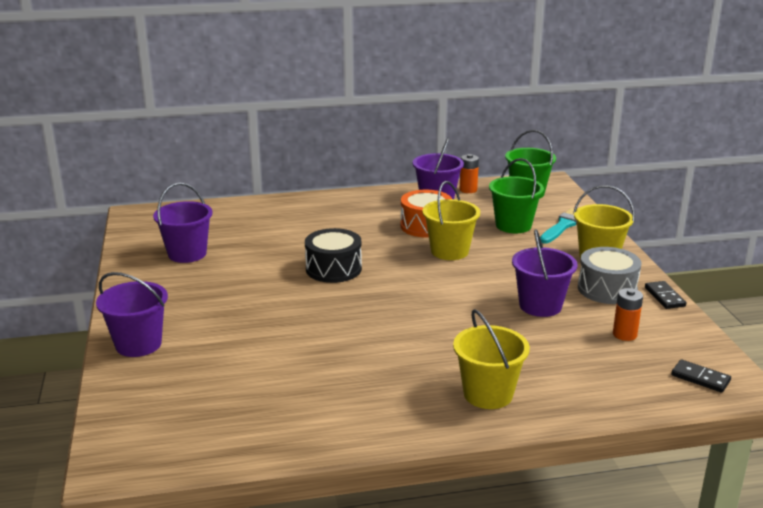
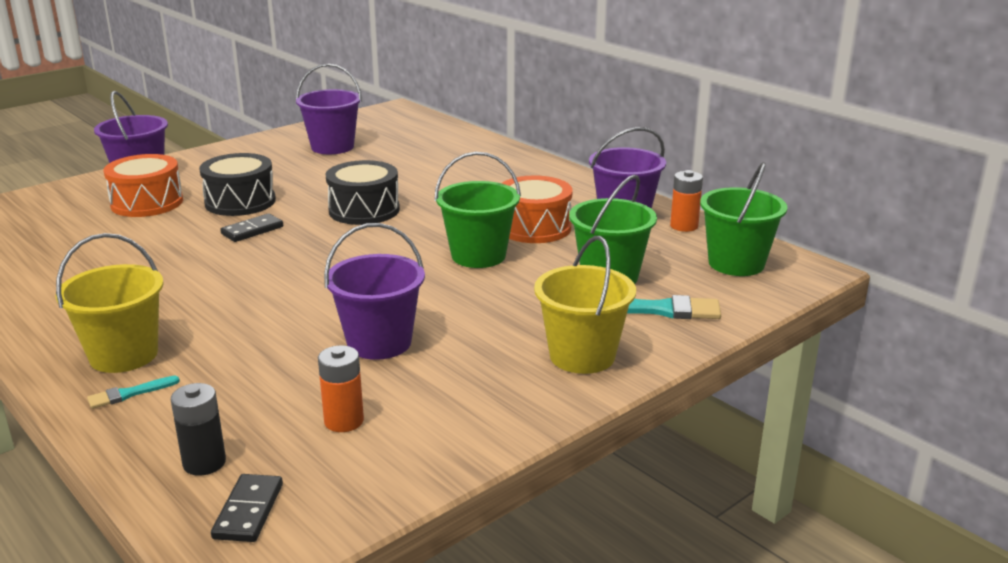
camera: 60 degrees right, 0 degrees up
yellow bucket [422,181,480,260] -> green bucket [434,152,521,268]
grey drum [578,247,641,304] -> none
black domino [645,281,686,309] -> black domino moved to [220,213,283,242]
none -> turquoise brush [87,376,180,409]
none -> orange drum [103,154,183,217]
none -> black battery [171,383,226,476]
none -> black drum [199,153,276,216]

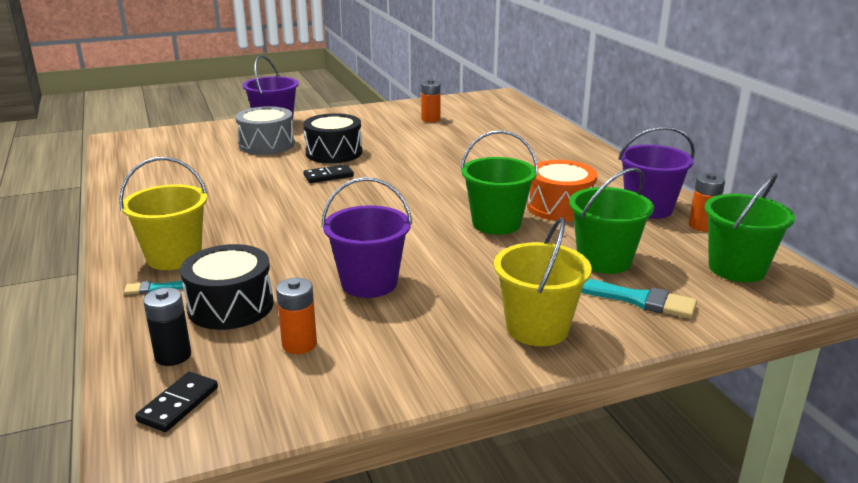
camera: 20 degrees right, 0 degrees up
orange drum [103,154,183,217] -> grey drum [235,106,295,155]
purple bucket [296,64,362,154] -> orange battery [421,79,441,122]
black drum [326,160,400,225] -> black drum moved to [180,244,274,330]

